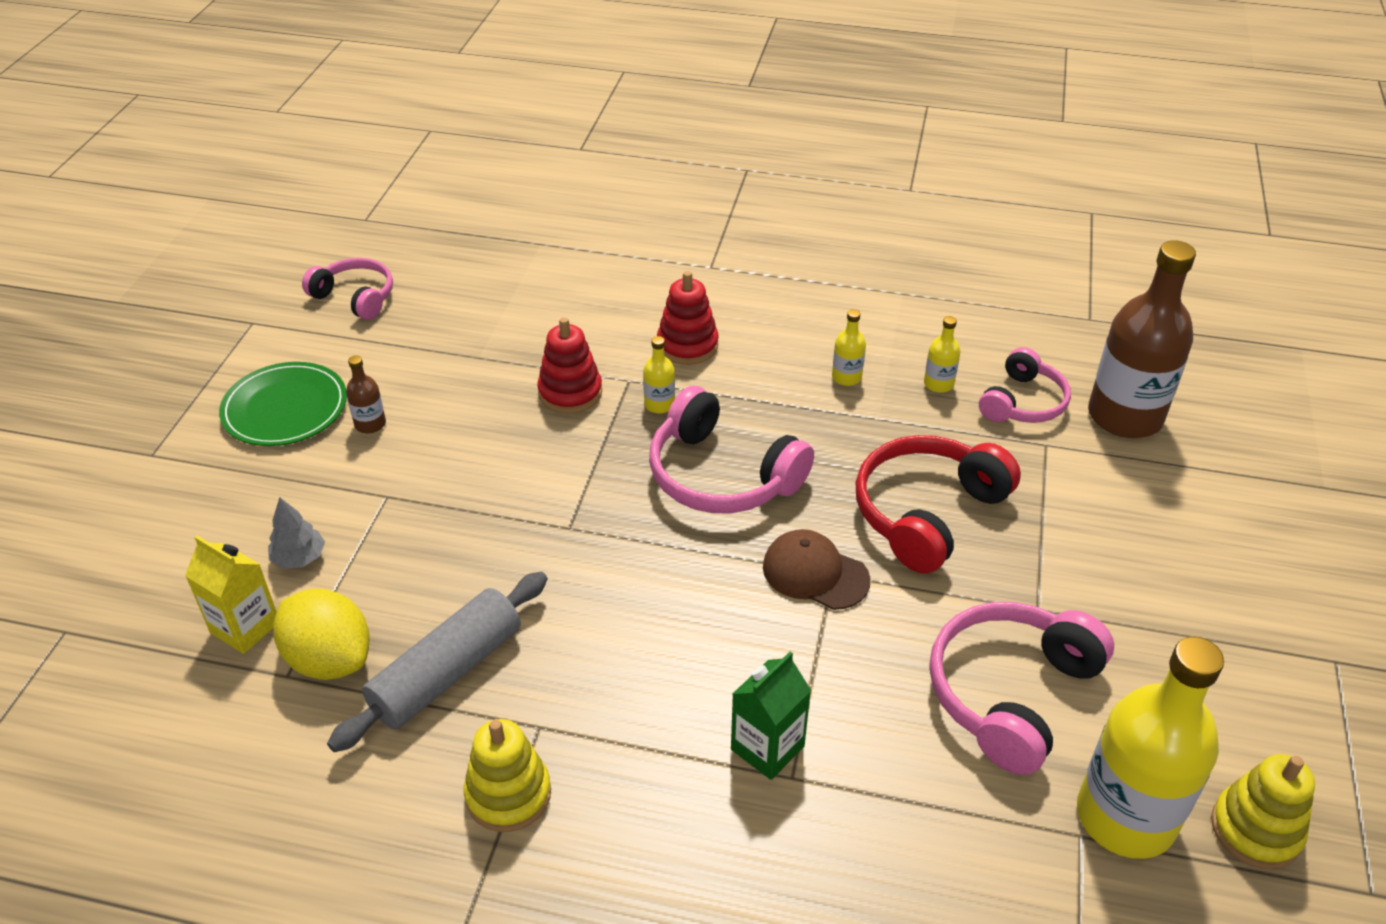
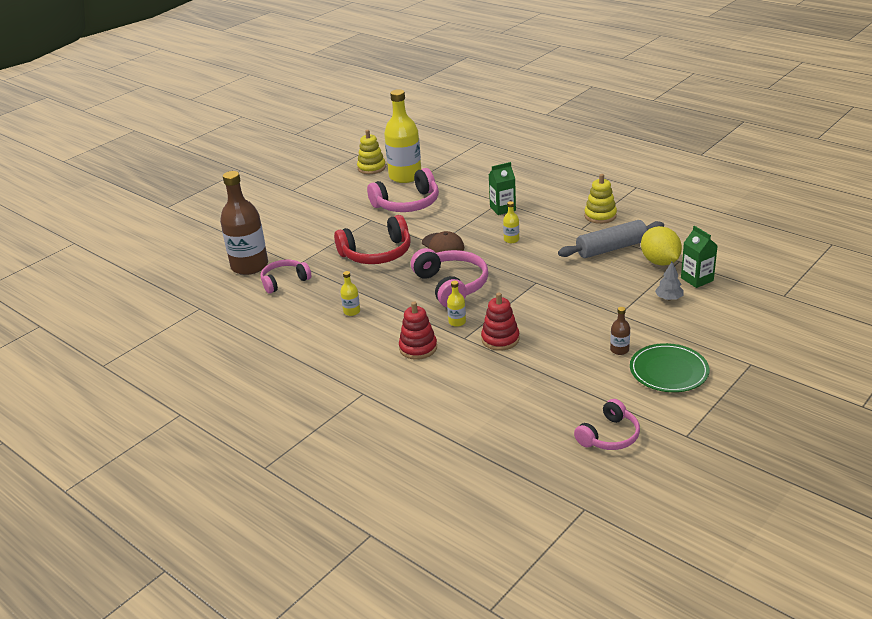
camera: 150 degrees left, 10 degrees down
yellow carton [185,536,277,654] -> green carton [681,226,718,288]
pink headphones [302,258,393,320] -> pink headphones turned 105 degrees counterclockwise [574,399,640,450]
yellow bottle [924,316,960,393] -> yellow bottle moved to [503,201,519,243]

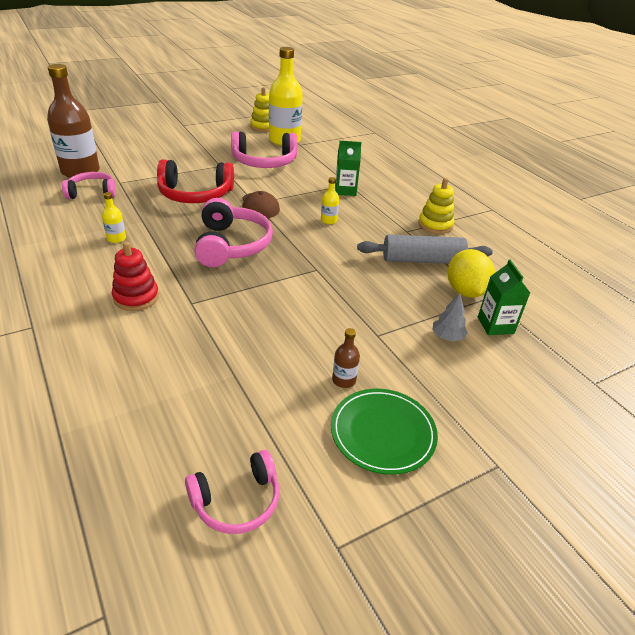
camera: 15 degrees right, 5 degrees up
yellow bottle [447,281,466,327] -> none
red stacking toy [481,293,520,351] -> none

